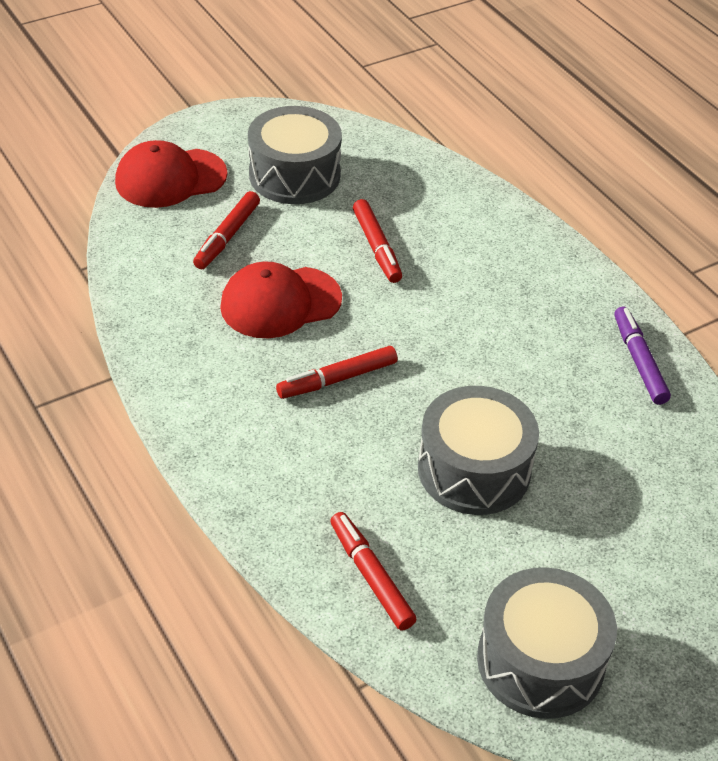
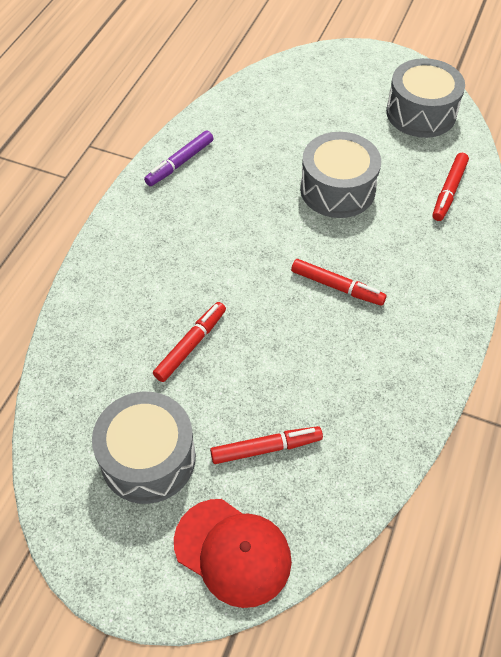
camera: 125 degrees left, 10 degrees up
red cap [220,261,342,338] -> none

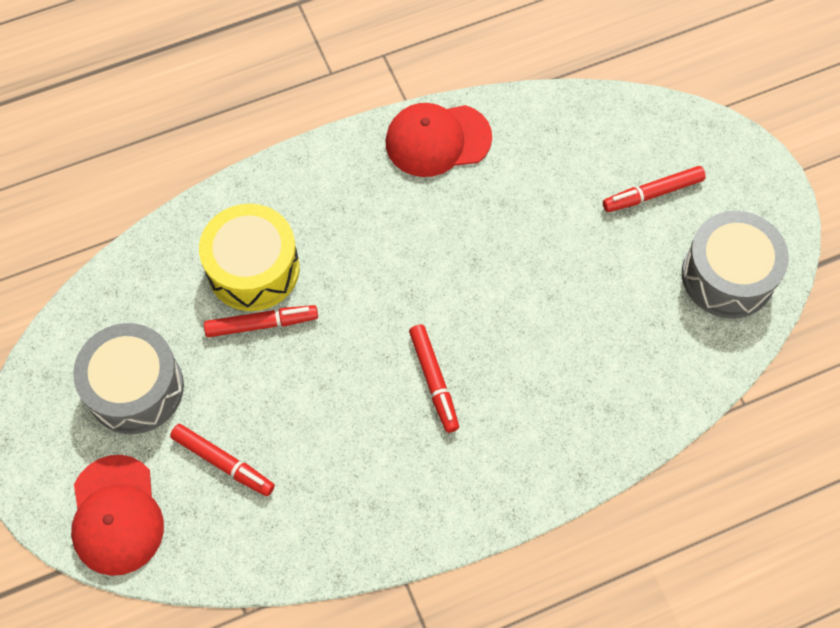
camera: 45 degrees right, 10 degrees up
purple marker [144,131,213,186] -> red cap [385,103,492,177]
grey drum [300,132,381,218] -> none
red marker [433,153,469,221] -> red marker moved to [603,166,706,212]
none -> yellow drum [199,204,300,311]

